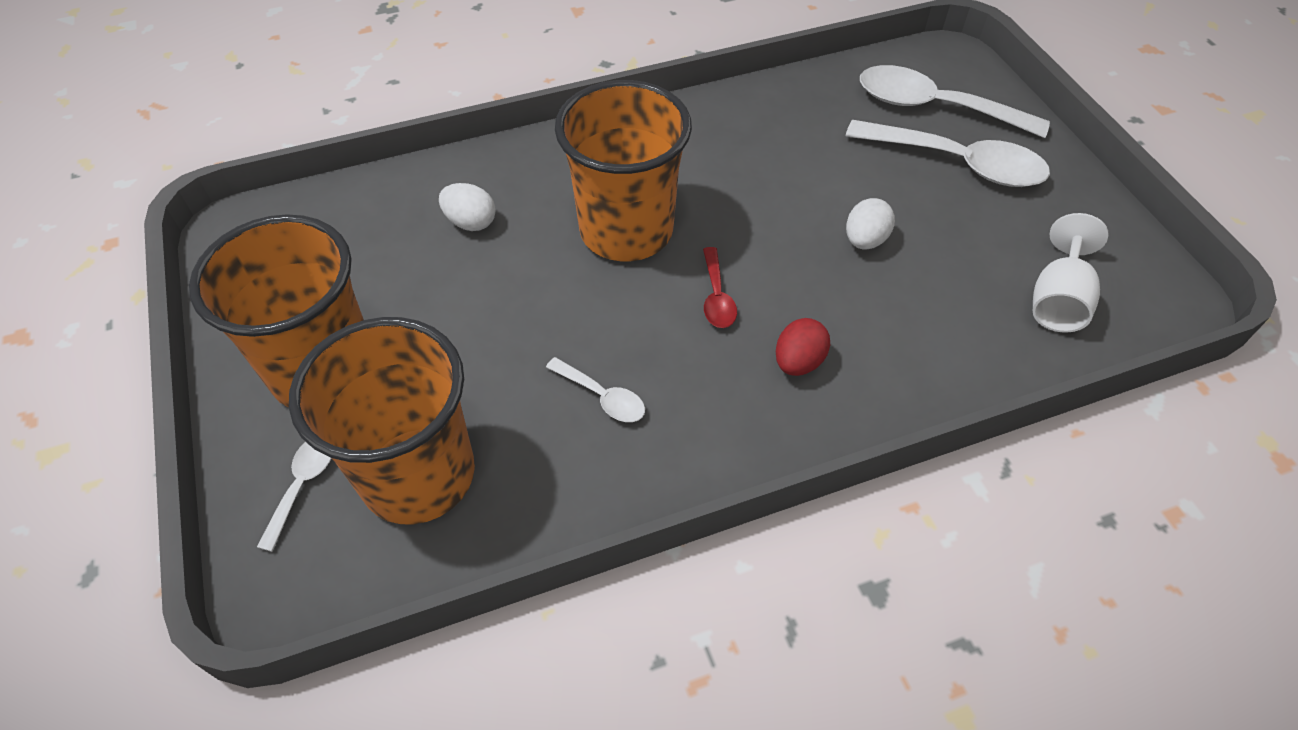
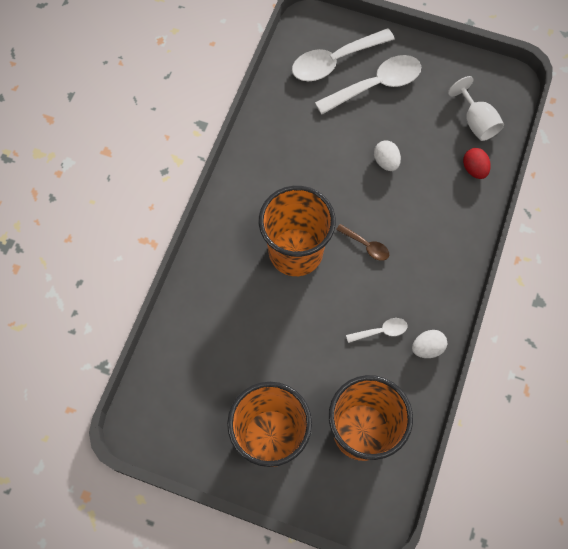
camera: 50 degrees left, 15 degrees up
white spoon [257,442,331,552] -> none
white egg [439,183,496,231] -> white egg moved to [412,330,447,358]
red spoon [703,247,737,328] -> brown spoon [336,224,389,261]
red egg [776,318,830,376] -> red egg moved to [463,148,491,179]

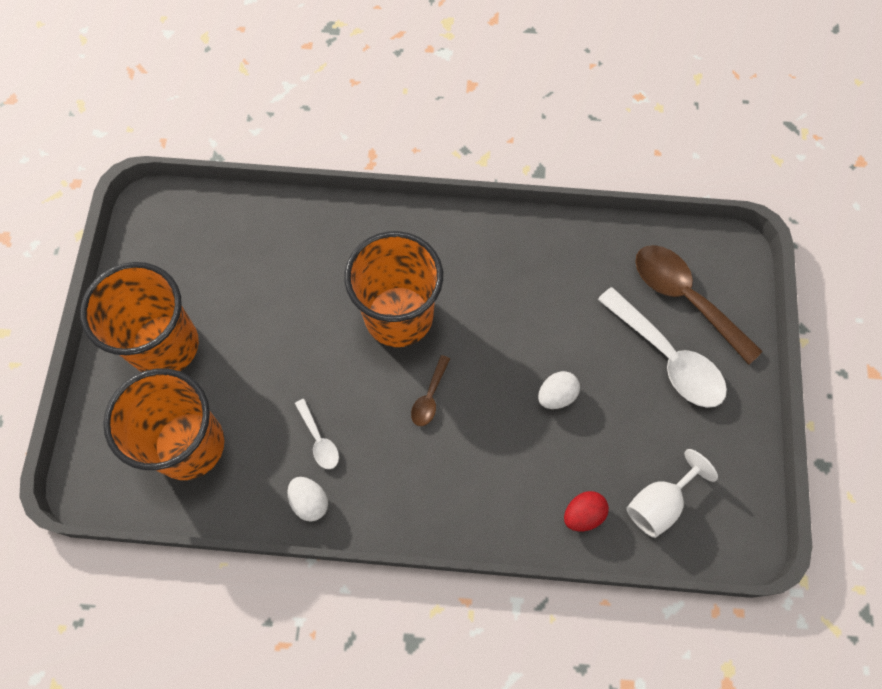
camera: 75 degrees right, 0 degrees up
white spoon [292,28,395,81] -> brown spoon [635,245,762,365]

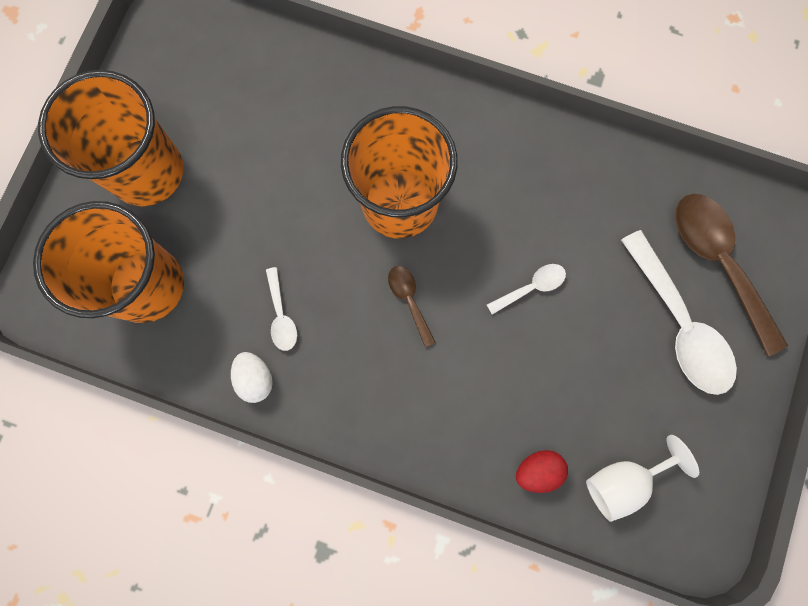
camera: 15 degrees right, 10 degrees up
brown spoon [411,355,450,426] -> brown spoon turned 120 degrees clockwise [388,266,436,347]
white egg [538,371,580,409] -> none
none -> white spoon [487,264,566,315]

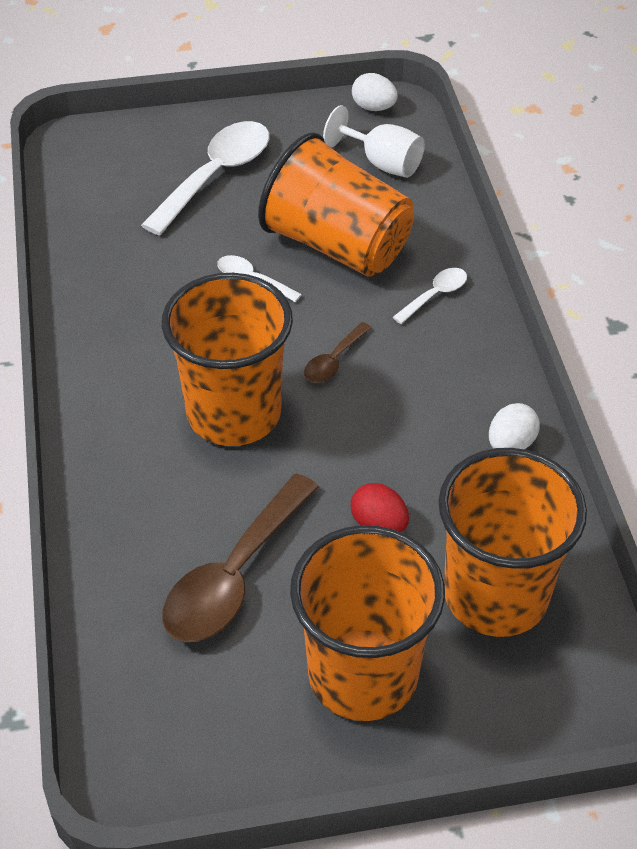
camera: 120 degrees left, 30 degrees down
white spoon [266,267,297,351] -> white spoon moved to [393,268,467,324]
red egg [516,450,568,493] -> red egg moved to [350,483,409,532]
brown spoon [675,194,788,356] -> brown spoon moved to [162,473,319,642]
none -> orange cup [258,132,414,277]
none -> white egg [352,73,398,111]

